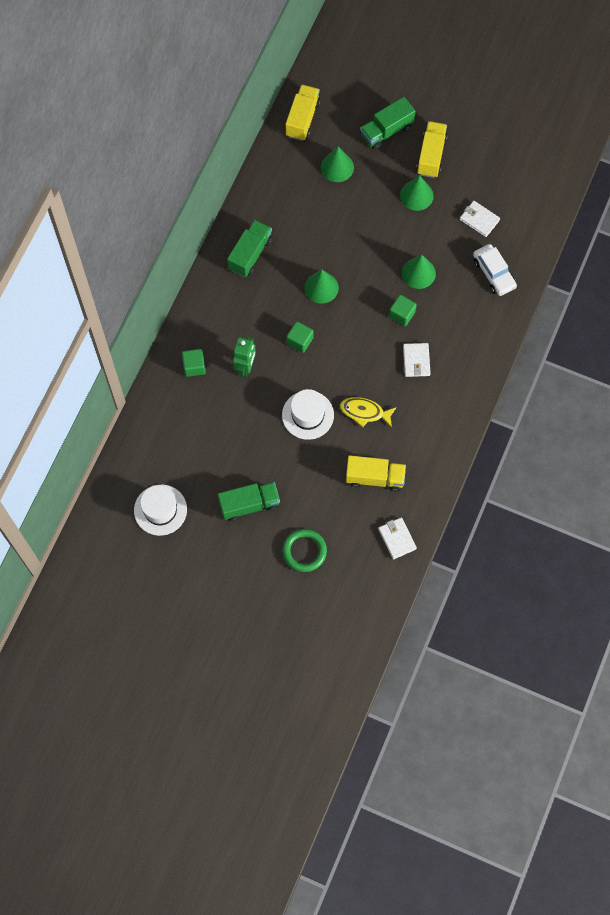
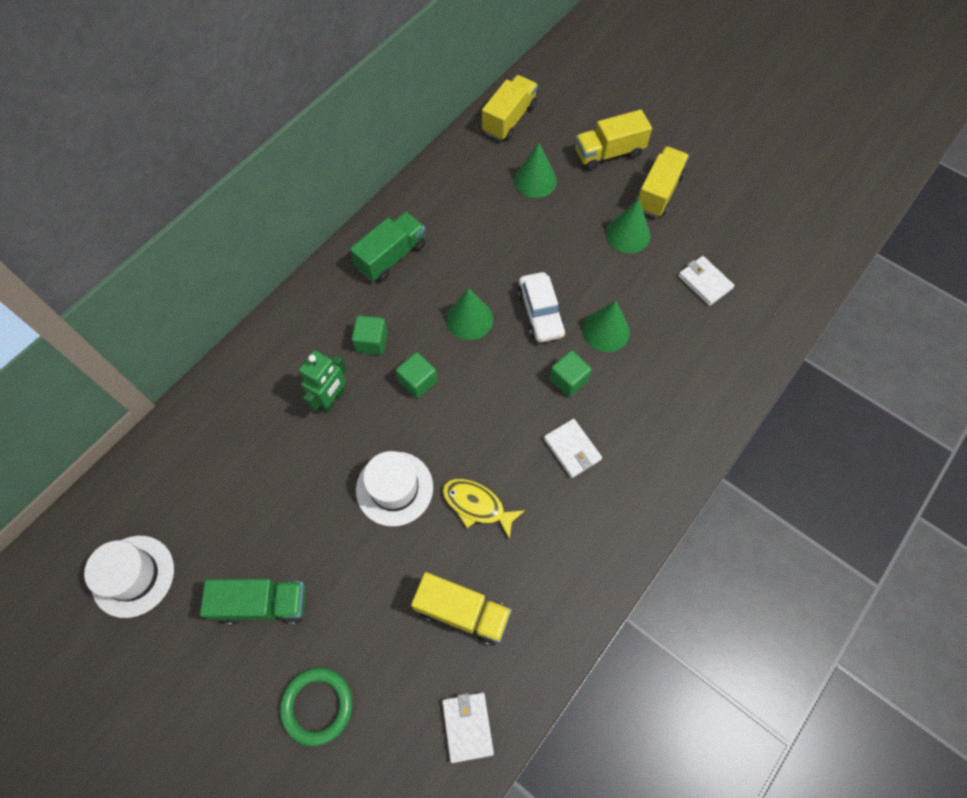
camera: 15 degrees right, 5 degrees down
green cube [182,349,206,377] -> green cube moved to [352,315,388,355]
green truck [360,97,416,150] -> yellow truck [575,109,652,171]
white wallet [403,343,431,377] -> white wallet turned 45 degrees counterclockwise [544,419,602,478]
white car [473,244,517,296] -> white car moved to [518,272,566,343]

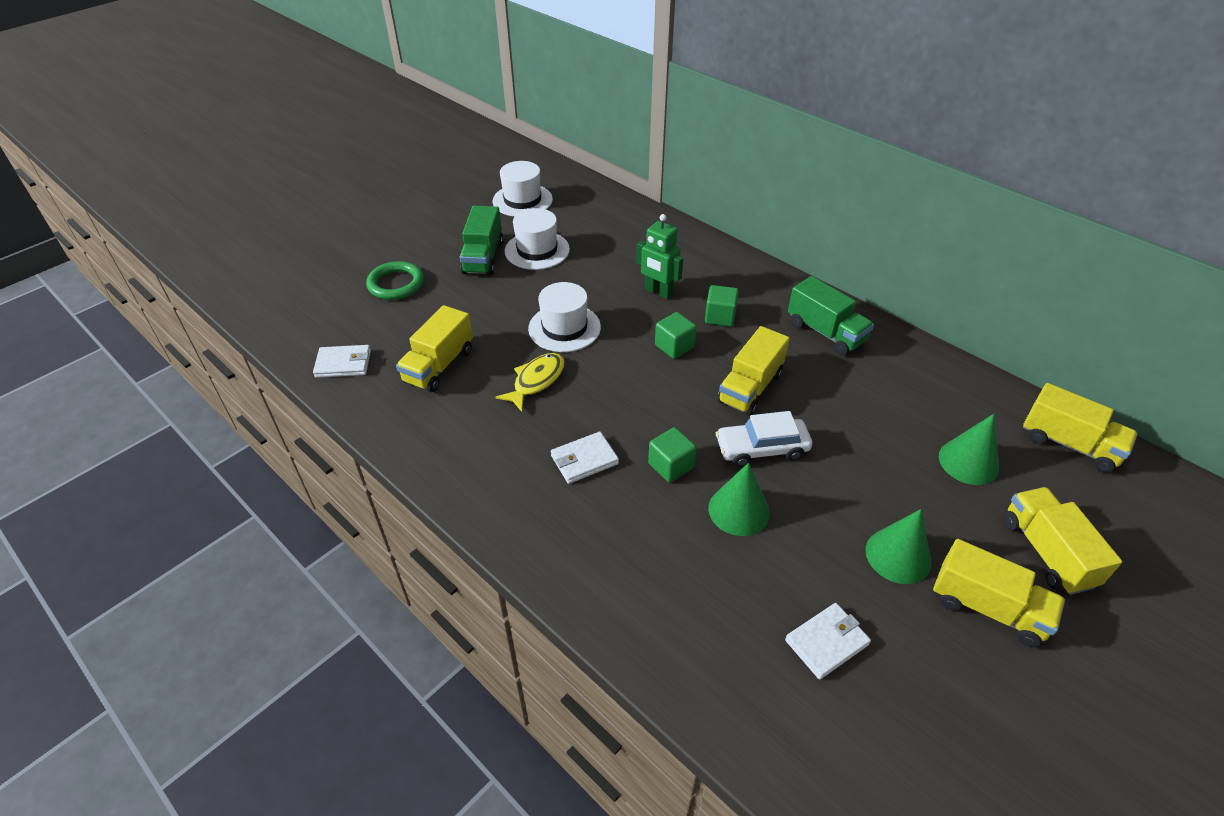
camera: 95 degrees right, 20 degrees down
green cone [446,288,493,340] -> yellow truck [717,326,790,416]
none -> white hat [505,208,570,270]

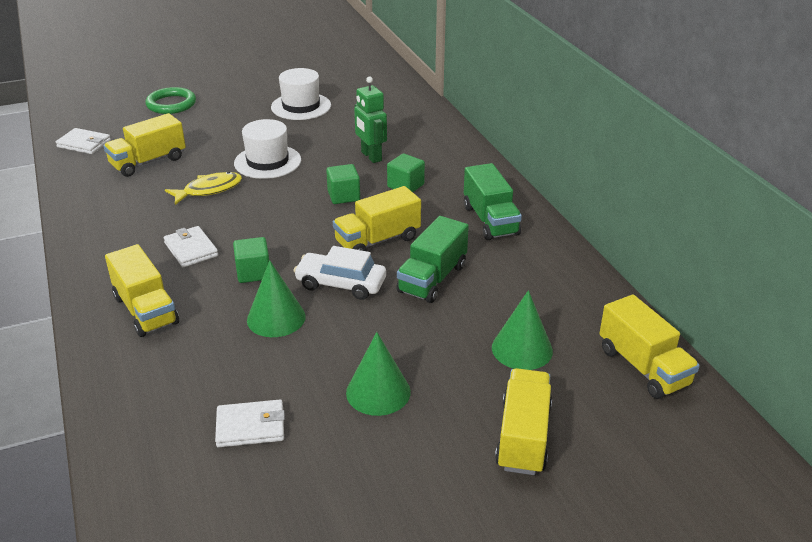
camera: 25 degrees right, 10 degrees down
green truck [460,206,503,275] -> green truck moved to [396,216,469,303]
white hat [493,161,553,217] -> none
white wallet [551,432,619,484] -> white wallet turned 60 degrees clockwise [164,226,218,267]
yellow truck [933,539,1065,647] -> yellow truck moved to [105,244,179,337]

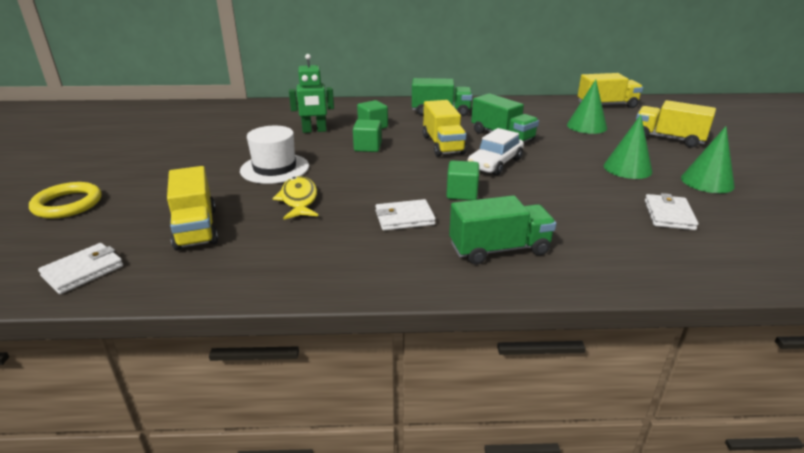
camera: 70 degrees left, 5 degrees down
yellow truck [105,244,179,337] -> green truck [449,195,556,265]
green ring [145,87,196,114] -> yellow ring [29,182,102,219]
green cone [247,260,306,337] -> green cone moved to [681,126,735,193]
white hat [271,68,331,120] -> none

